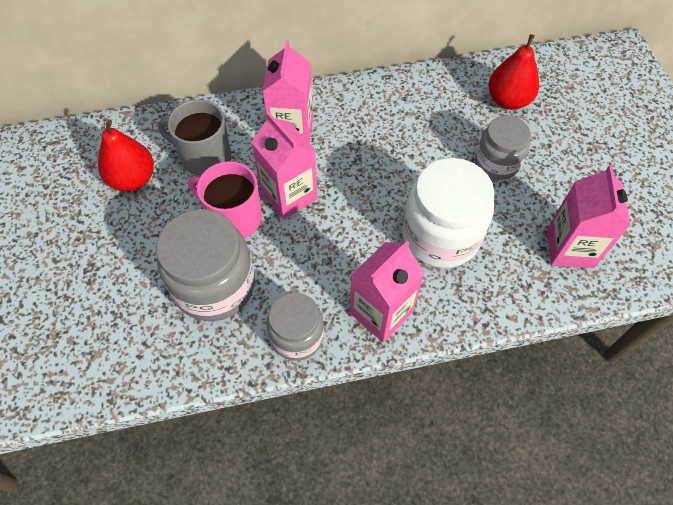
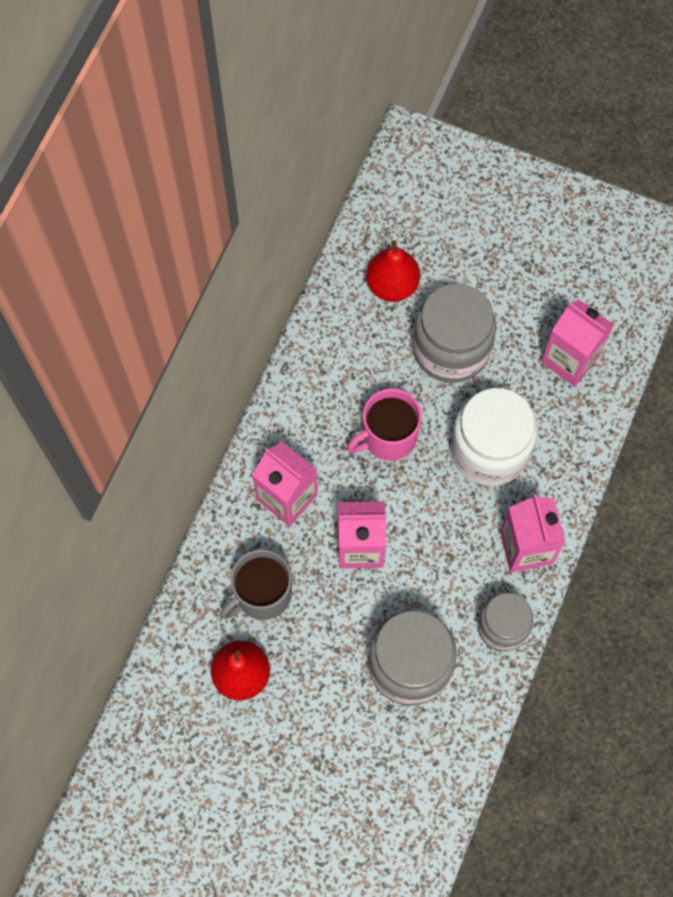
camera: 55 degrees left, 10 degrees up
pink mug [188,161,262,238] -> pink mug moved to [347,388,422,461]
grey jar [475,116,531,180] -> grey jar [413,283,496,383], size x1.61

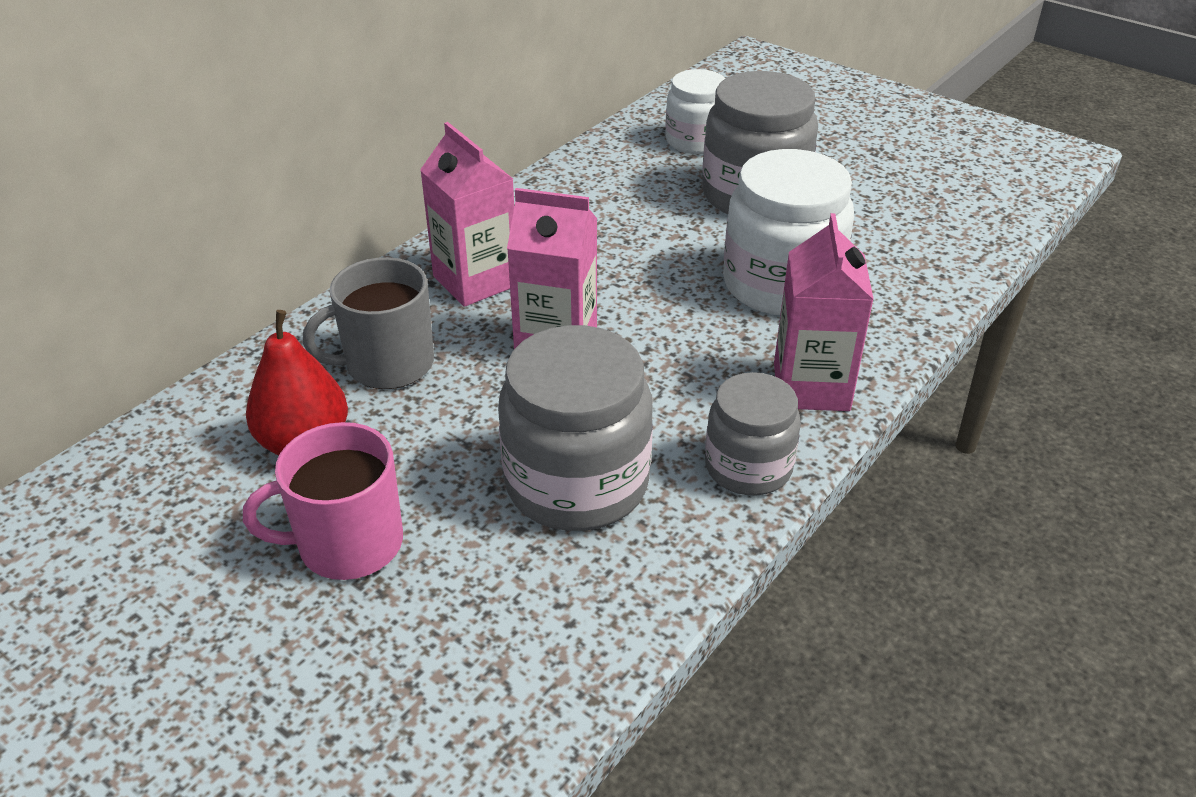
camera: 15 degrees right, 30 degrees down
pink mug [347,388,422,461] -> pink mug moved to [243,422,403,580]
red pear [366,240,420,302] -> white jar [665,69,726,154]
pink carton [541,299,614,387] -> none

